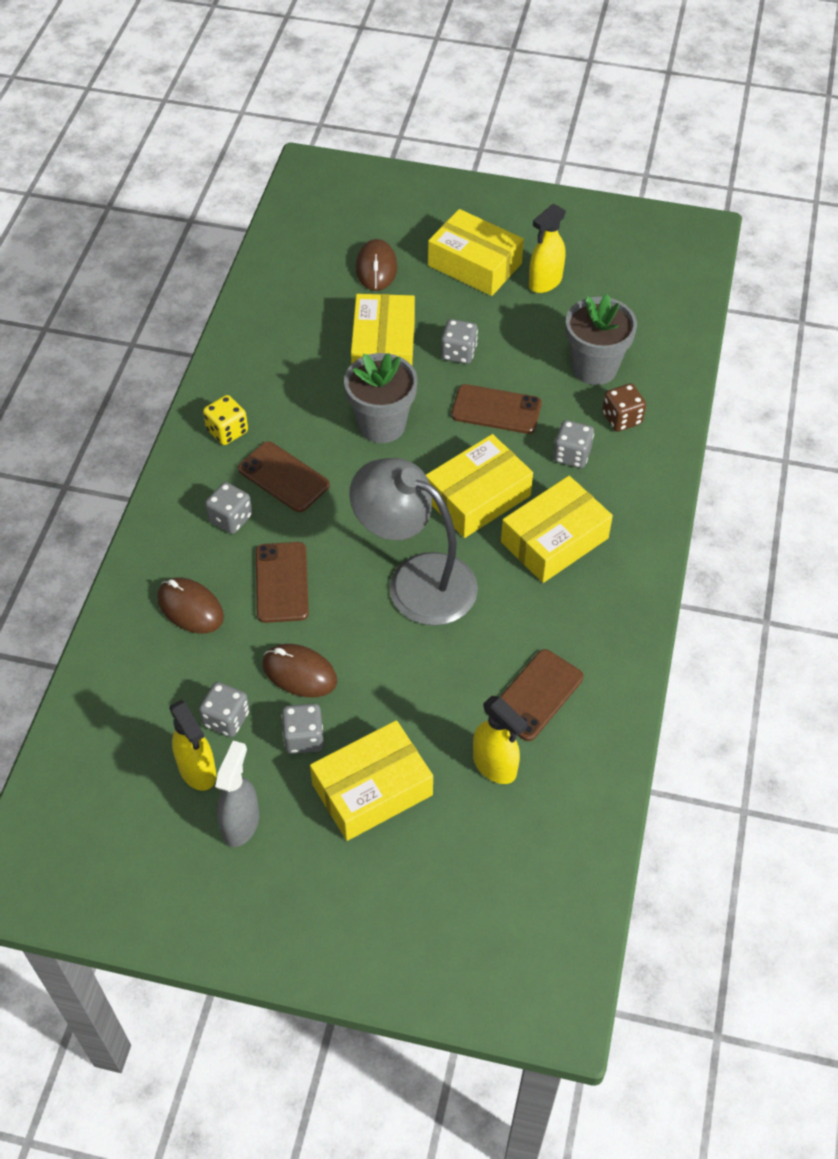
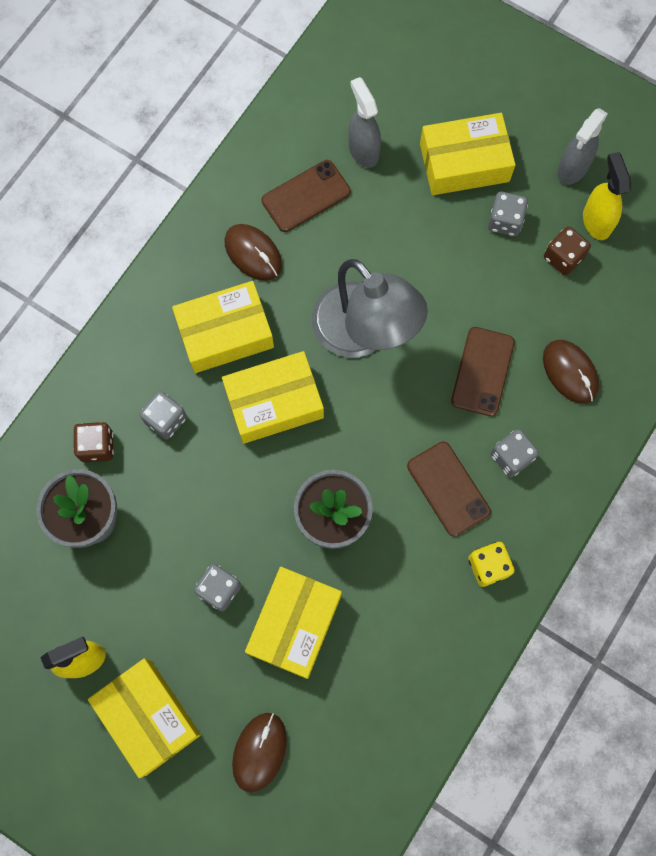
camera: 160 degrees left, 20 degrees up
grey dice [199,682,250,737] -> brown dice [544,226,591,275]
brown mouse [263,644,337,697] -> brown mouse moved to [224,224,282,281]
brown phone [451,384,542,434] -> none
yellow spray bottle [473,696,528,784] -> grey spray bottle [348,77,381,168]

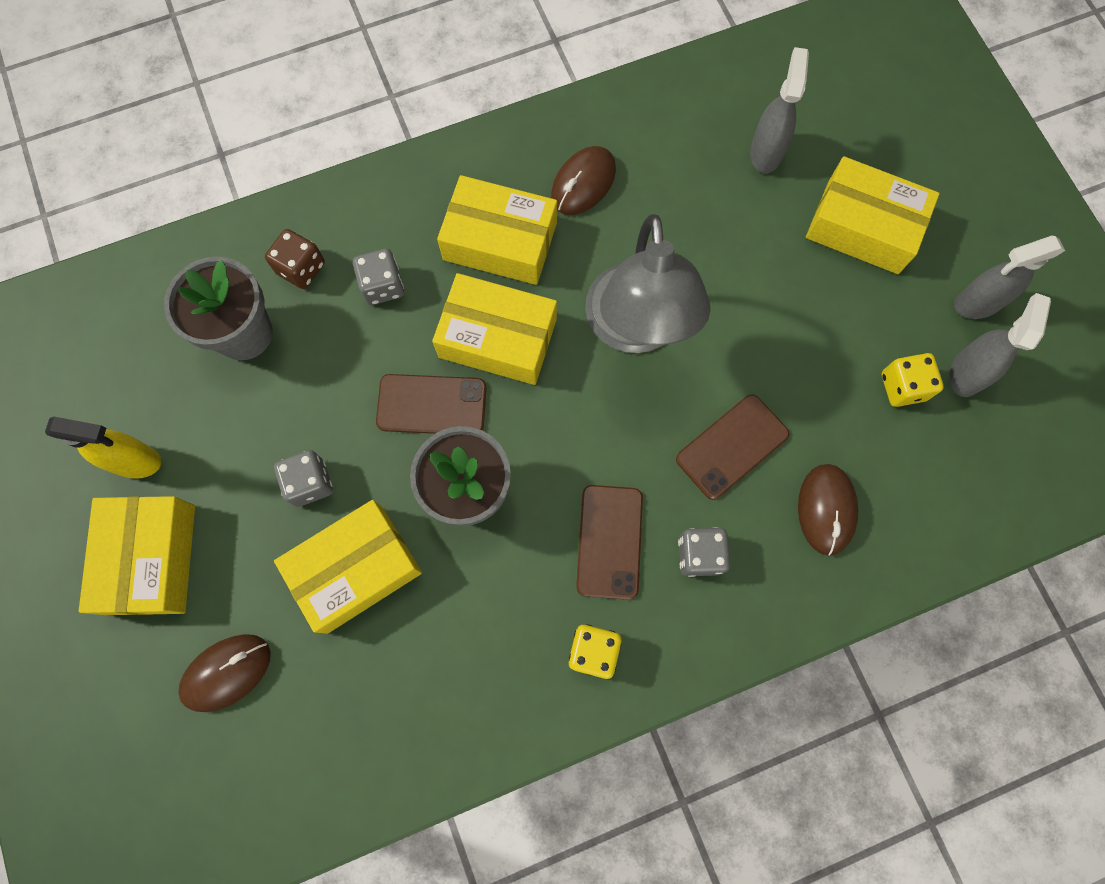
camera: 35 degrees right, 0 degrees up
brown mouse [224,224,282,281] -> brown mouse turned 45 degrees clockwise [551,146,616,215]
brown phone [262,160,351,232] -> brown phone moved to [376,374,487,434]
grey dice [488,192,528,236] -> none
brown dice [544,226,591,275] -> yellow dice [882,353,944,407]
yellow spray bottle [583,152,631,240] -> grey spray bottle [949,293,1051,397]

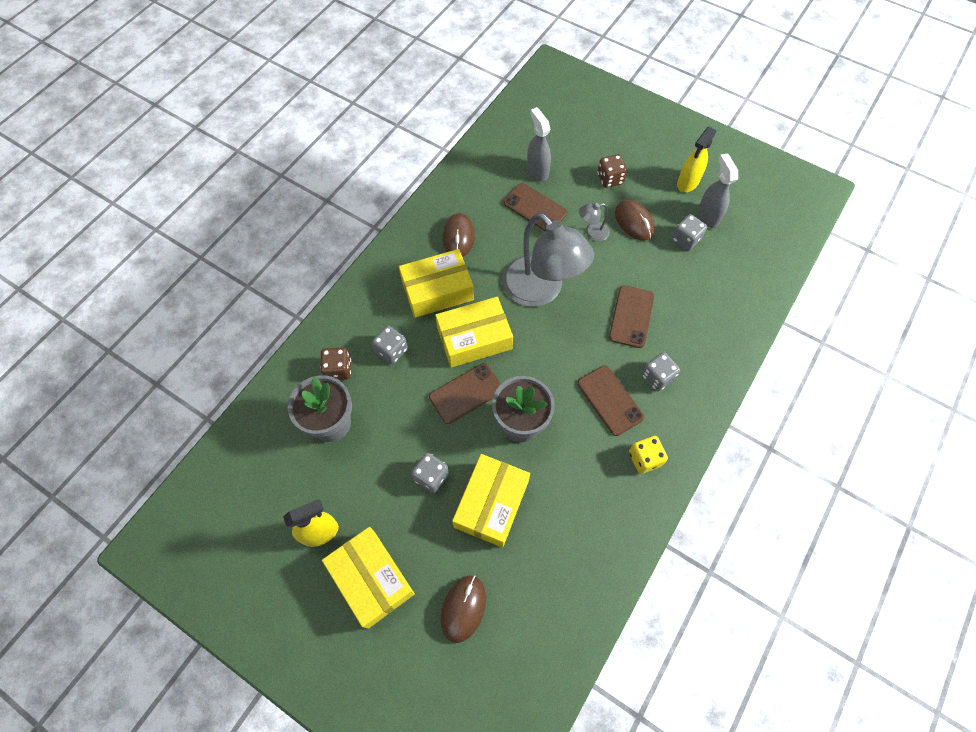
camera: 35 degrees left, 10 degrees down
brown mouse [798,464,858,556] -> brown mouse moved to [615,200,655,241]
yellow box [806,156,940,274] -> brown dice [597,154,627,188]
yellow dice [882,353,944,407] -> grey dice [672,214,707,251]
grey spray bottle [954,236,1065,319] -> yellow spray bottle [677,127,717,192]
none -> brown phone [503,183,567,231]
none -> grey lamp [579,203,610,242]

